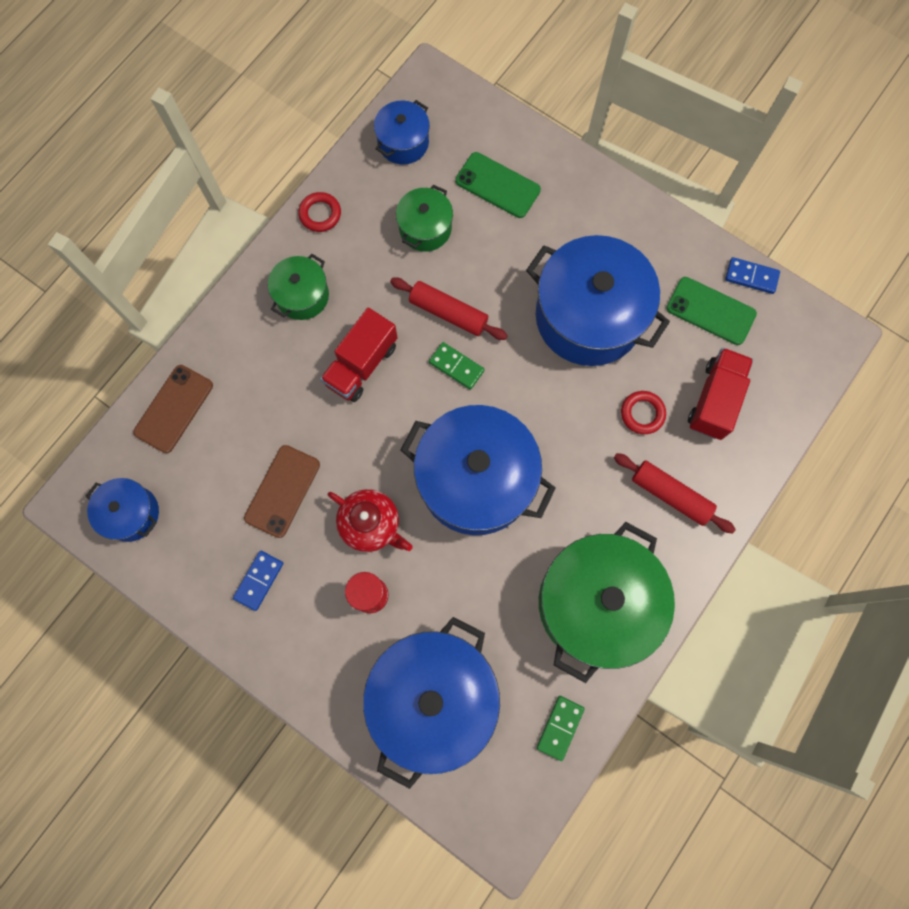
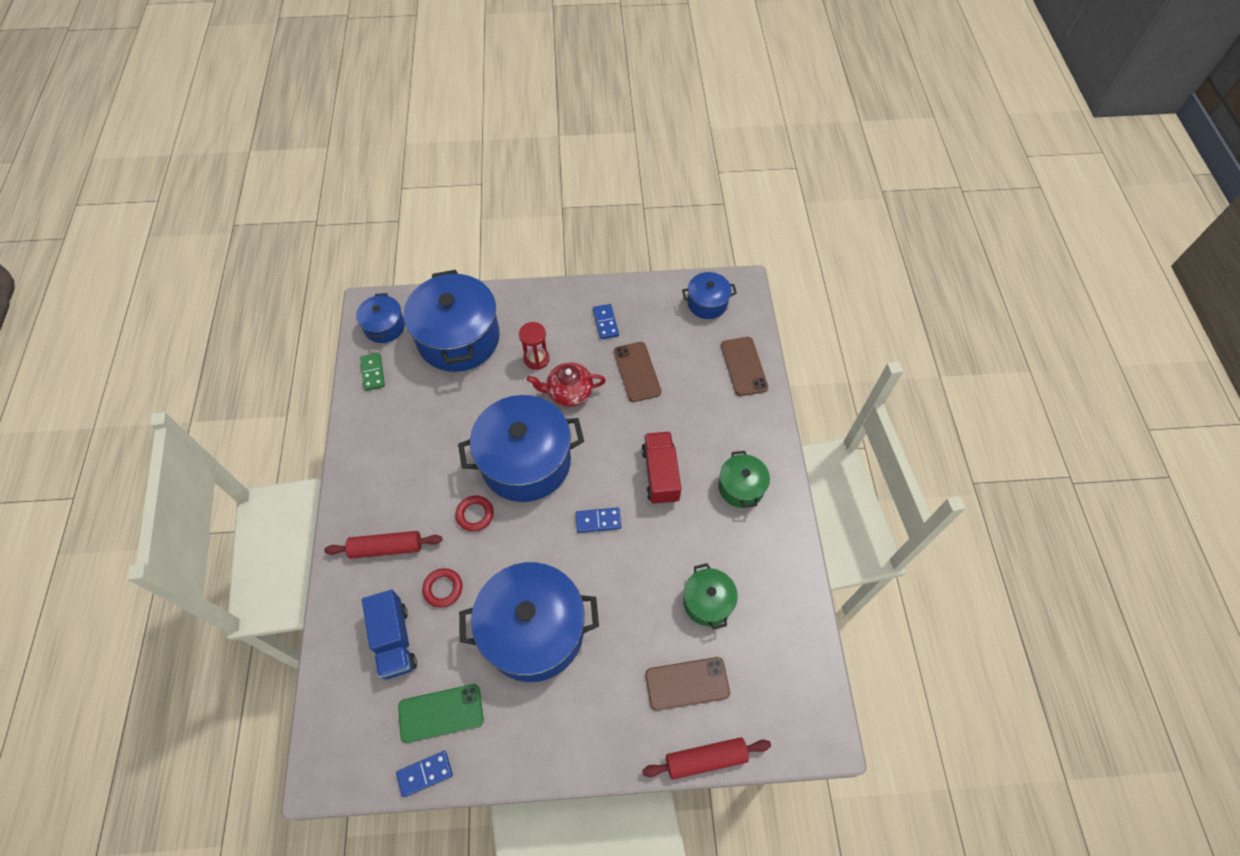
camera: 140 degrees right, 15 degrees down
red ring [298,192,341,232] -> red ring moved to [455,495,494,532]
blue pot [374,100,430,165] -> blue pot moved to [356,293,405,343]
red rolling pin [390,278,508,340] -> red rolling pin moved to [642,737,771,780]
green domino [429,342,485,390] -> blue domino [576,507,621,533]
green phone [455,152,541,218] -> brown phone [645,657,730,711]
green pot [539,522,675,683] -> none
red truck [688,348,753,440] -> blue truck [362,590,417,679]

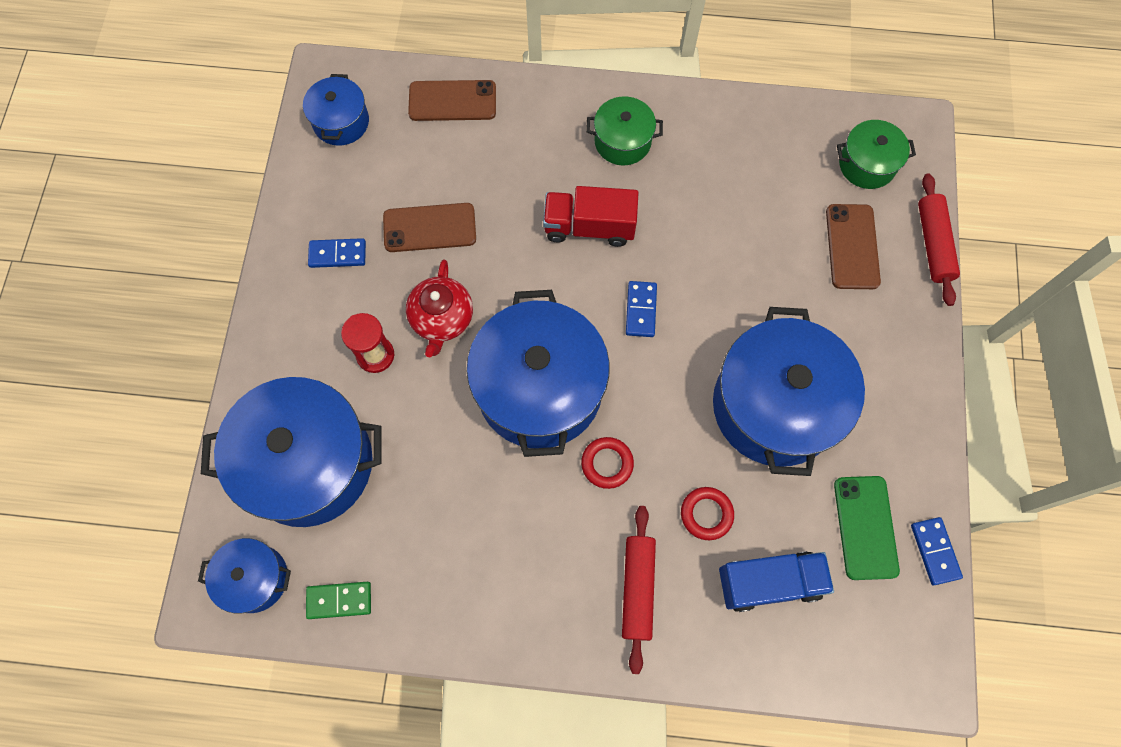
camera: 80 degrees left, 10 degrees up
green pot [683,563,738,630] -> green pot moved to [837,120,916,189]

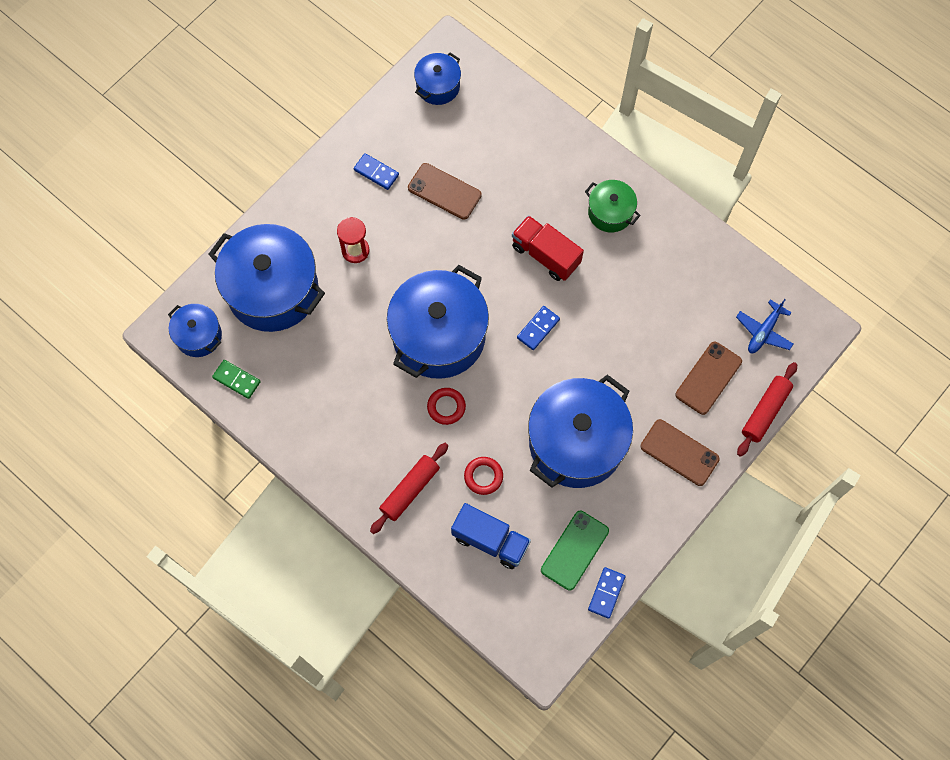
camera: 35 degrees right, 0 degrees up
red teapot [406,260,473,357] -> none
brown phone [408,80,496,121] -> brown phone moved to [640,419,720,486]
green pot [837,120,916,189] -> blue plane [736,299,793,353]

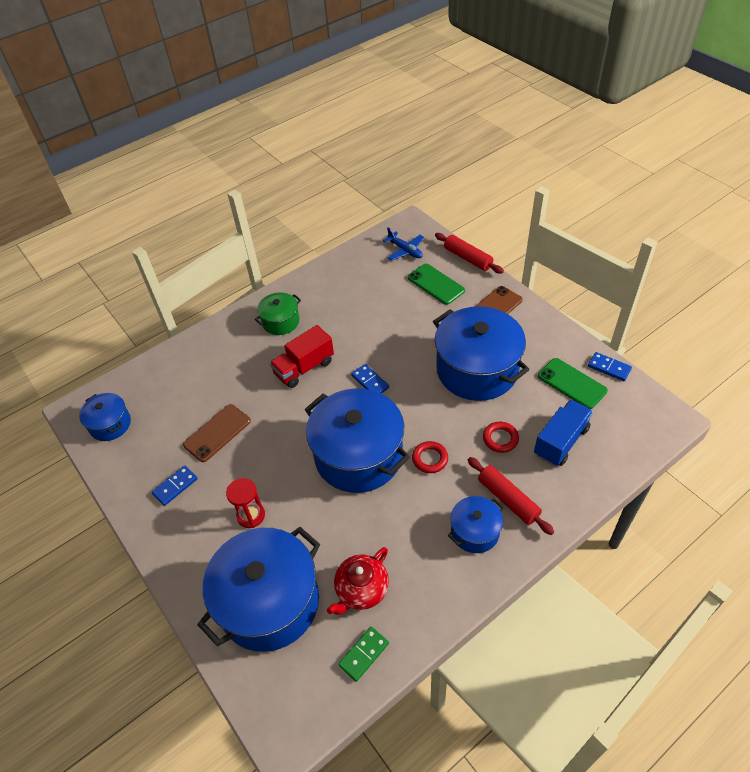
camera: 75 degrees left, 20 degrees down
blue pot [168,304,222,357] -> blue pot moved to [448,496,504,553]
brown phone [676,342,742,415] -> green phone [408,264,465,305]
none -> red teapot [327,547,389,615]

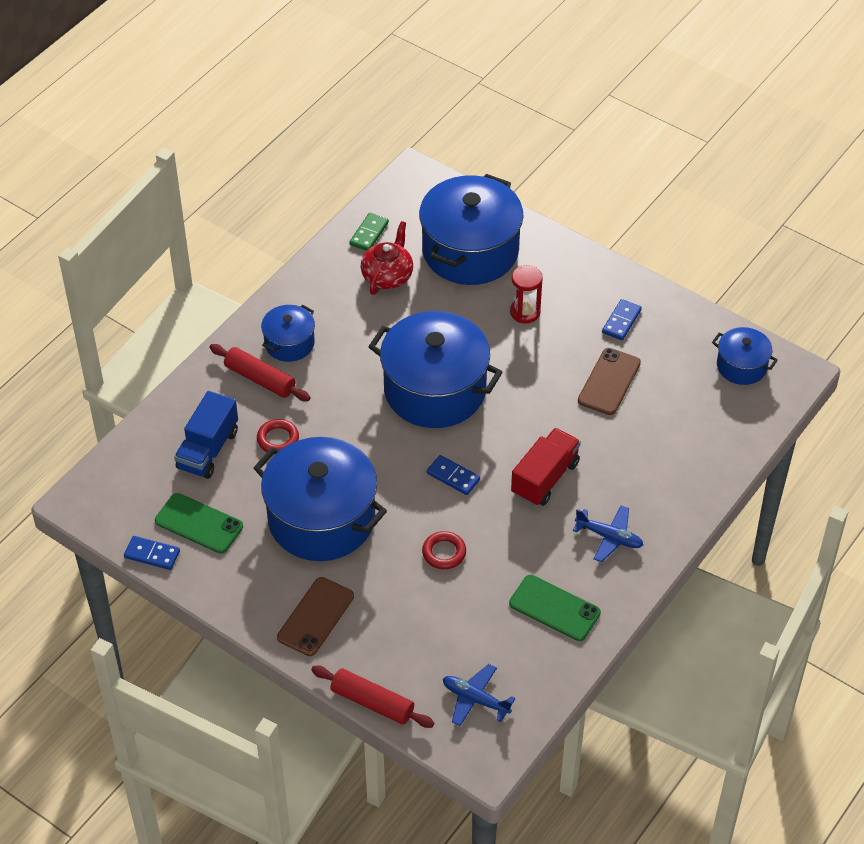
camera: 160 degrees right, 0 degrees up
green pot [255,292,301,335] -> blue plane [573,505,643,562]
green phone [408,264,465,305] -> green phone moved to [509,575,601,641]
red ring [412,441,448,473] -> red ring moved to [422,531,466,569]

